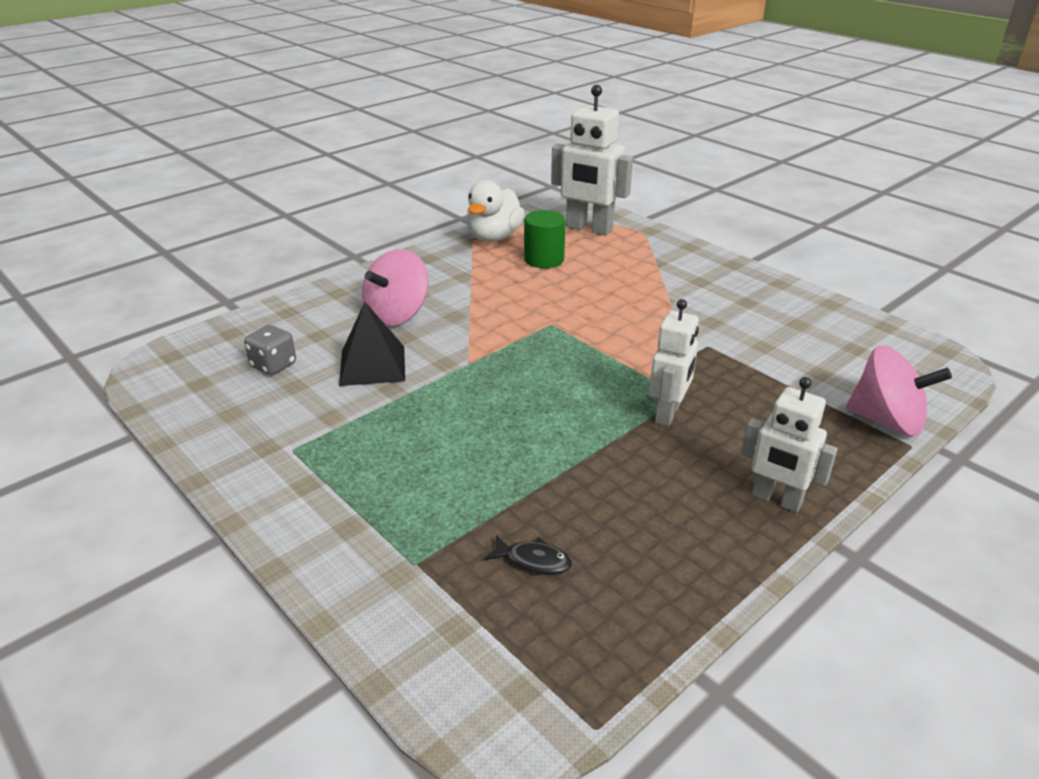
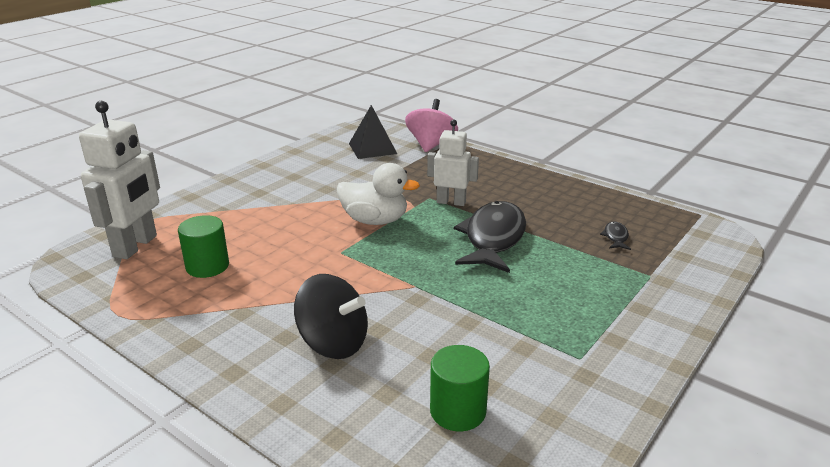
camera: 100 degrees left, 5 degrees down
grey dice [244,325,296,375] -> green cylinder [430,345,490,431]
black pyramid [339,302,405,386] -> black pyramid moved to [349,105,397,159]
pink spinning top [362,249,429,326] -> black spinning top [294,274,368,359]
white duck [467,180,524,242] -> white duck moved to [337,163,420,225]
white robot [741,377,838,513] -> none
none -> black fish [454,201,526,273]

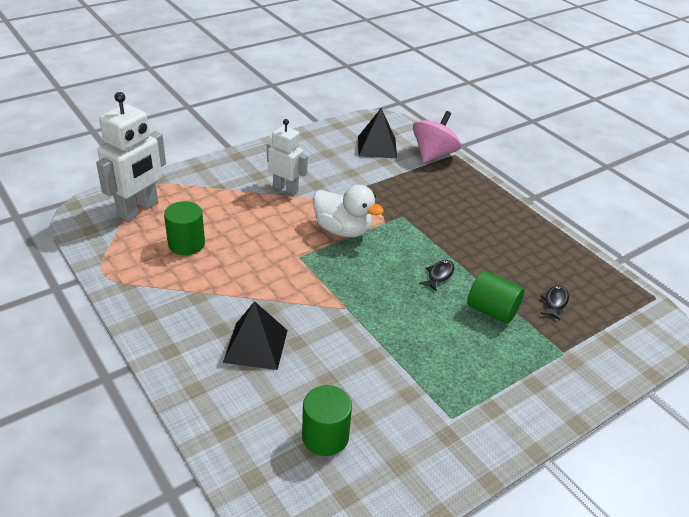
camera: 15 degrees right, 10 degrees up
black spinning top [294,274,368,359] -> black pyramid [223,301,288,370]
white robot [427,120,479,206] -> white robot moved to [267,119,308,195]
black fish [454,201,526,273] -> black fish [419,260,454,292], size x0.40
none -> green cylinder [467,271,525,324]

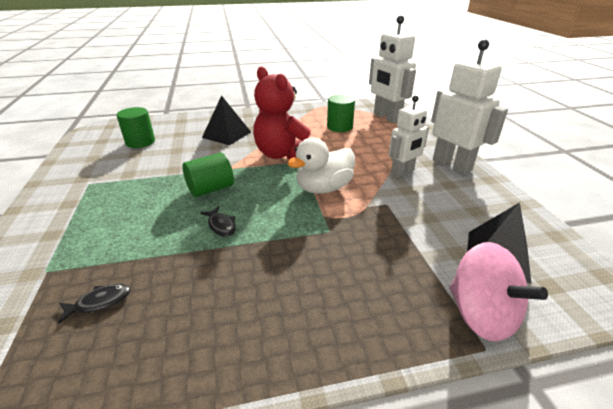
camera: 115 degrees right, 5 degrees down
green cylinder [467,271,525,324] -> green cylinder moved to [182,153,234,197]
black fish [540,285,569,320] -> black fish turned 75 degrees counterclockwise [58,284,130,324]
none -> red teddy bear [253,66,311,160]
none -> white robot [431,39,508,174]

